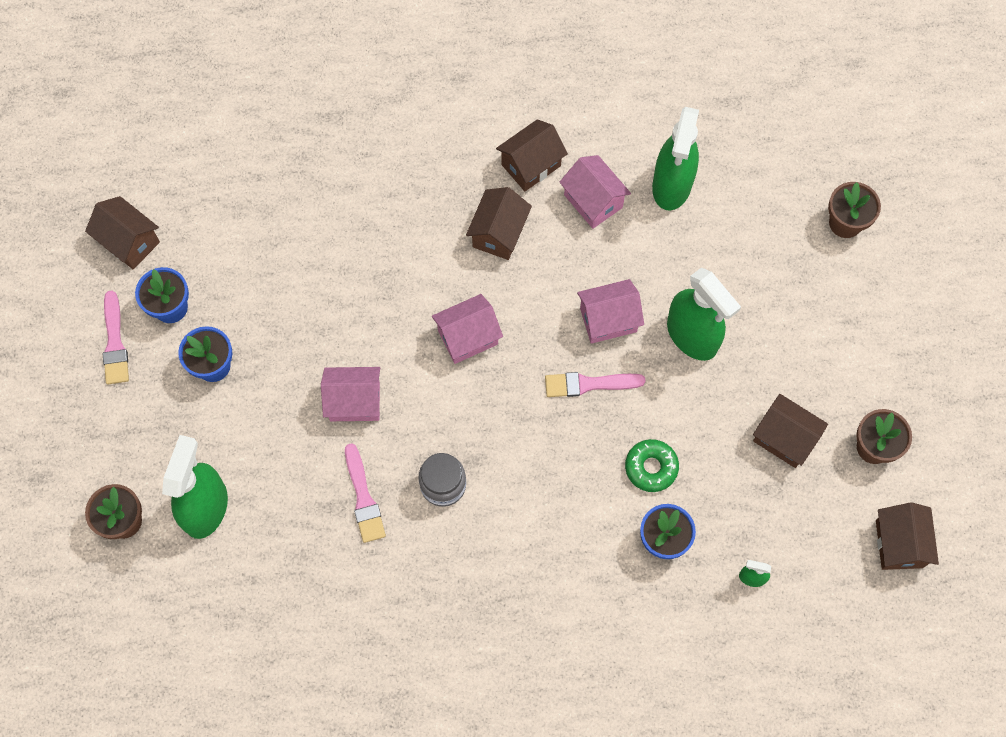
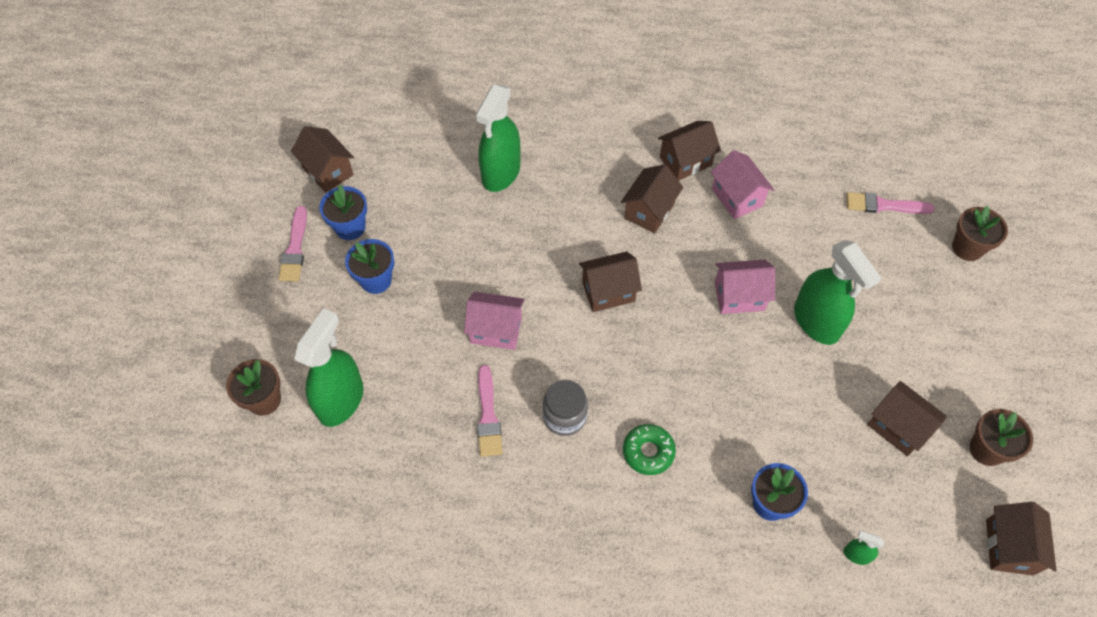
camera: 10 degrees right, 10 degrees down
pink house [432,294,503,364] -> brown house [579,252,642,312]
pink brush [545,372,646,397] -> pink brush moved to [846,192,935,214]
green donut [625,439,679,492] -> green donut moved to [623,424,676,475]
green spray bottle [652,107,699,210] -> green spray bottle moved to [475,84,520,192]

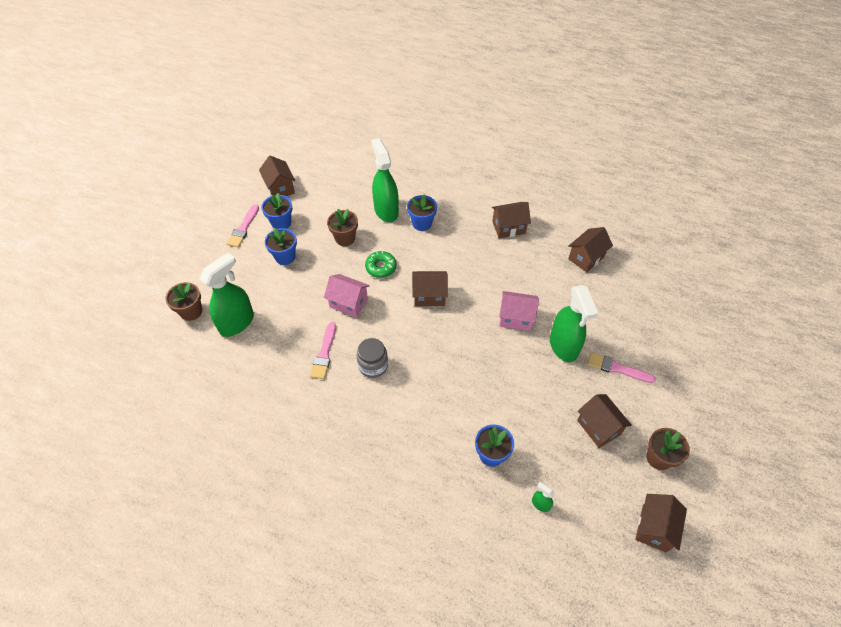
camera: 15 degrees right, 5 degrees down
green spray bottle [475,84,520,192] -> green spray bottle turned 120 degrees clockwise [371,138,399,222]
brown house [621,164,683,233] -> brown house moved to [568,227,613,272]
green donut [623,424,676,475] -> green donut moved to [365,251,397,278]
pink house [711,150,774,219] -> none
pink brush [846,192,935,214] -> pink brush moved to [588,352,656,383]
brown flower pot [952,206,1008,261] -> brown flower pot moved to [327,209,358,246]
none -> blue flower pot [407,195,437,231]

